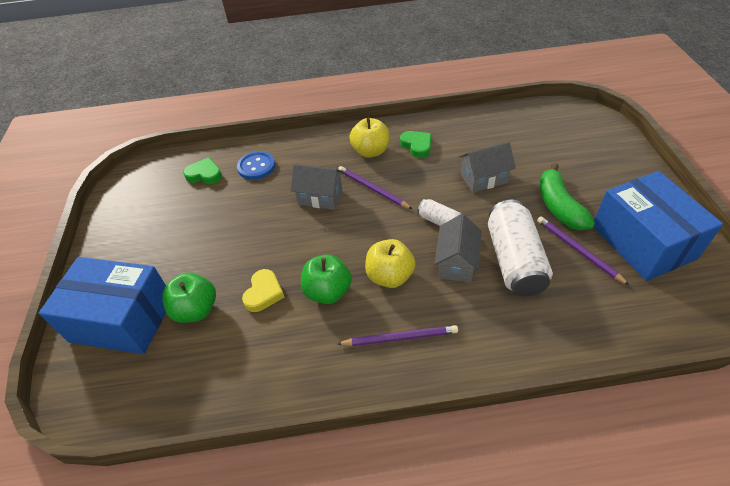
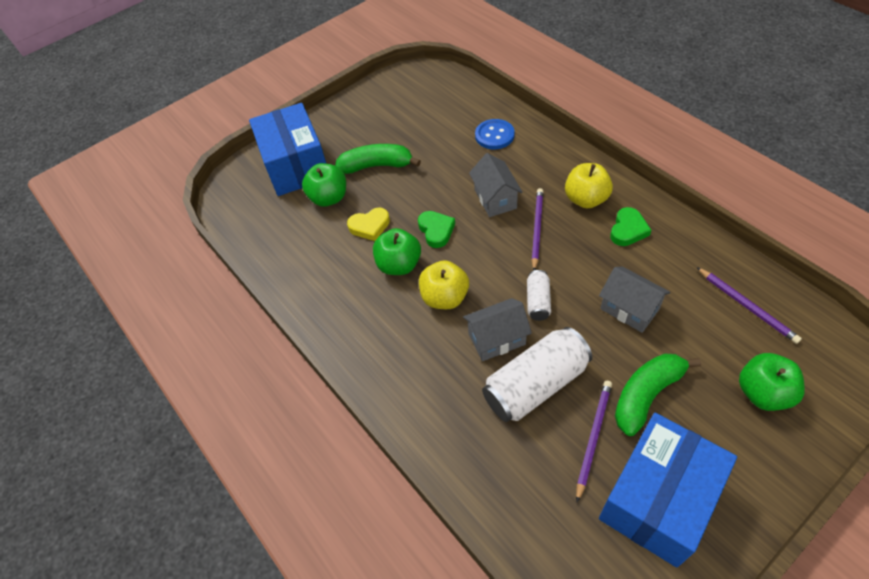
camera: 60 degrees right, 5 degrees up
green heart [183,158,222,184] -> green heart moved to [418,211,455,248]
purple pencil [337,325,458,346] -> purple pencil moved to [697,267,802,344]
none -> green banana [335,144,421,174]
none -> green apple [739,353,805,411]

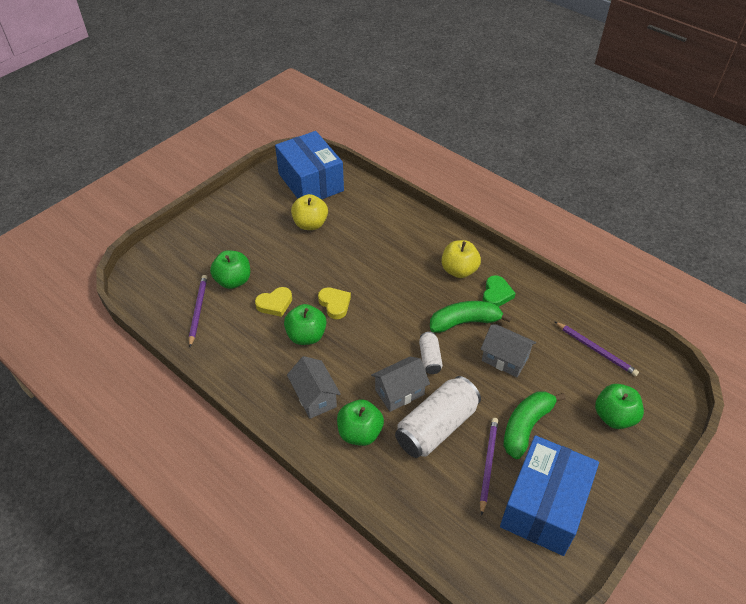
camera: 15 degrees left, 5 degrees down
blue box [249,103,326,196] -> blue box moved to [275,131,344,200]
green banana [335,144,421,174] -> green banana moved to [430,301,512,333]
green heart [418,211,455,248] -> yellow heart [318,287,351,319]
yellow apple [419,260,469,309] -> yellow apple moved to [291,194,328,230]
grey house [469,153,523,217] -> grey house moved to [287,356,341,419]
blue button [475,119,515,149] -> none
purple pencil [531,188,544,270] -> purple pencil moved to [189,275,207,347]
none -> green apple [337,399,384,446]

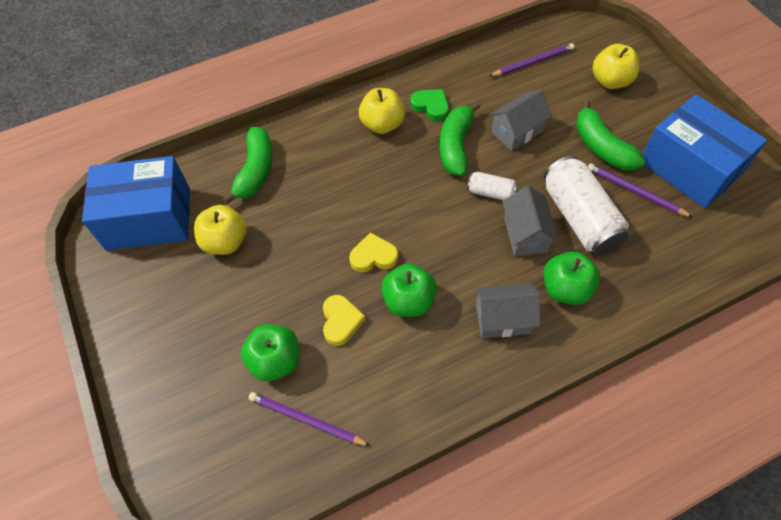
camera: 65 degrees left, 10 degrees up
green apple [595,384,644,429] -> yellow apple [592,44,639,89]
none -> green banana [222,127,273,204]

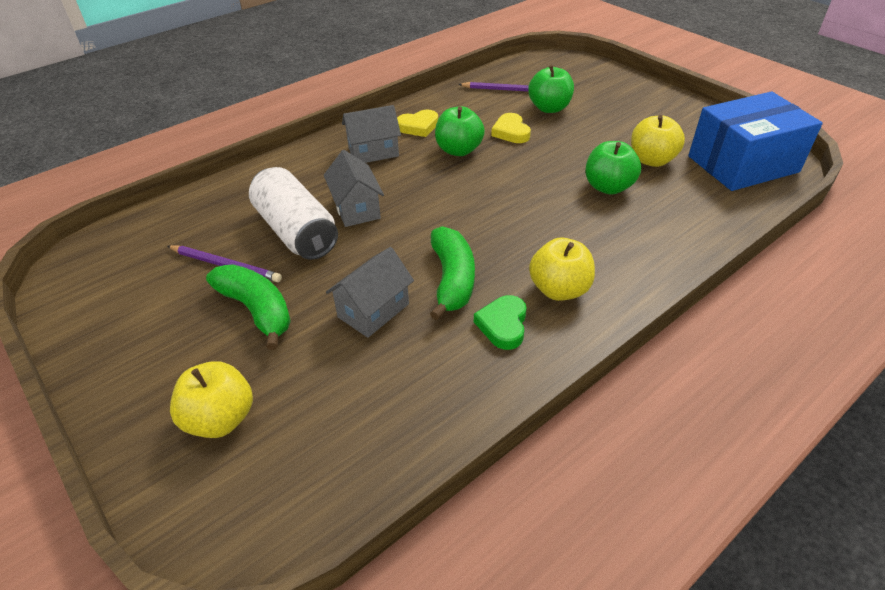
camera: 165 degrees right, 15 degrees down
green banana [222,127,273,204] -> none
yellow heart [349,232,398,273] -> yellow heart moved to [397,109,438,137]
green heart [410,89,449,122] -> green heart turned 75 degrees clockwise [474,295,527,350]
white can [467,172,518,201] -> none
purple pencil [489,43,575,77] -> none
green apple [543,251,600,305] -> green apple moved to [585,141,641,195]
blue box [642,94,767,208] -> none

